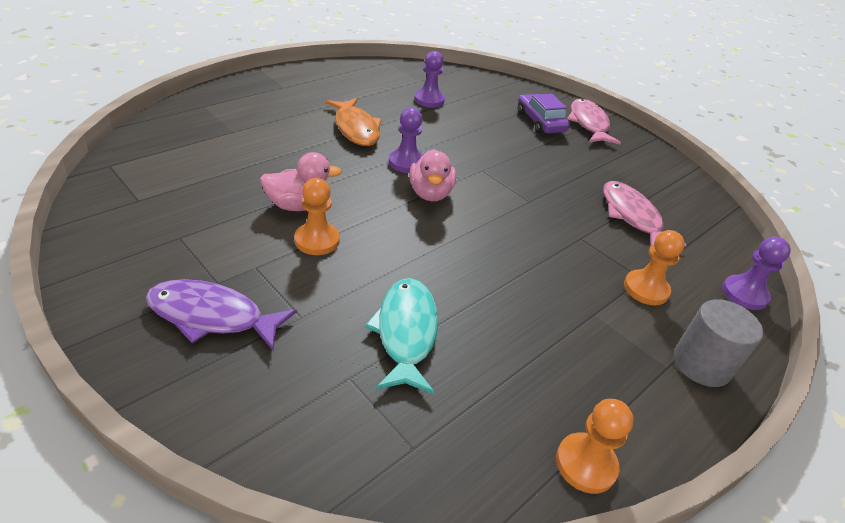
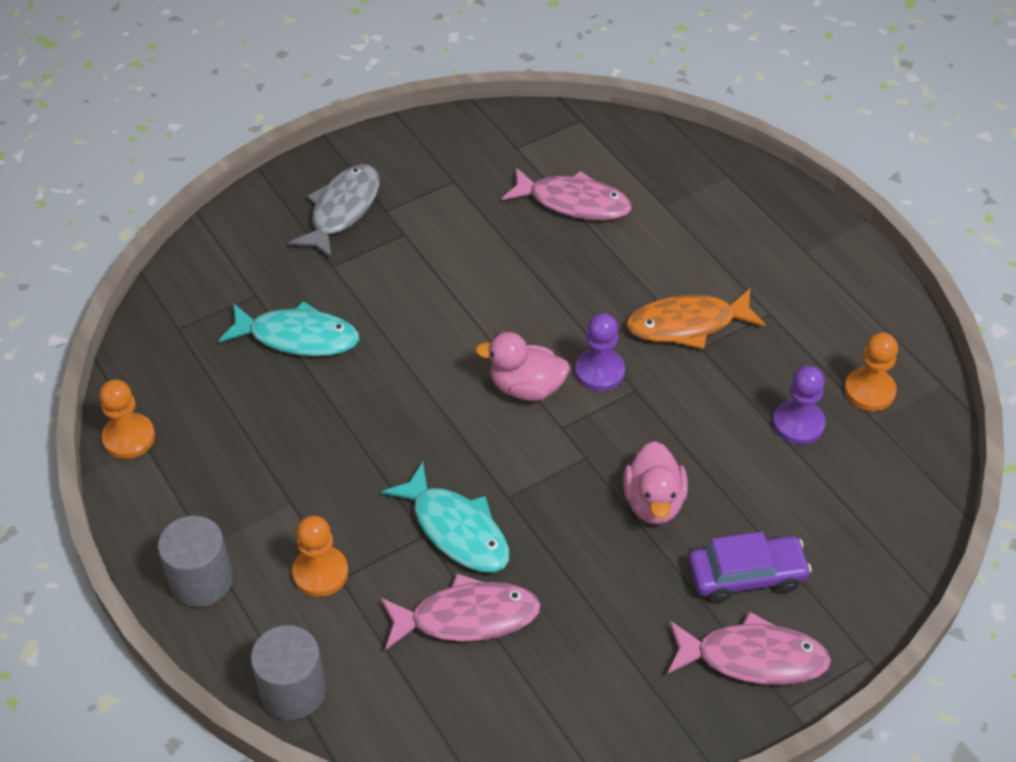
camera: 105 degrees right, 10 degrees up
purple fish [145,279,297,351] -> grey fish [289,164,380,259]
pink duck [260,152,342,211] -> pink duck moved to [623,441,688,525]
orange pawn [294,178,340,255] -> orange pawn moved to [844,333,898,411]
purple pawn [722,237,791,310] -> grey cylinder [251,625,326,720]
none -> turquoise fish [382,462,509,572]
none -> pink fish [502,167,632,220]

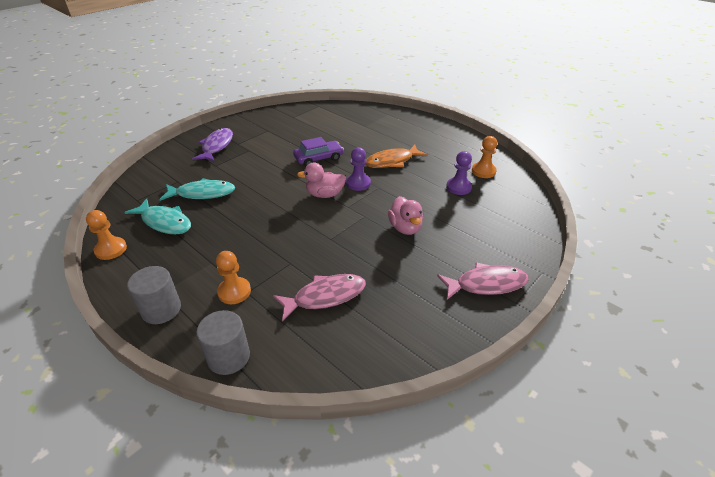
camera: 15 degrees left, 10 degrees down
grey fish [289,164,380,259] -> purple fish [192,128,233,162]
turquoise fish [382,462,509,572] -> turquoise fish moved to [124,198,191,234]
pink fish [502,167,632,220] -> none
purple car [688,532,812,603] -> purple car moved to [293,137,344,166]

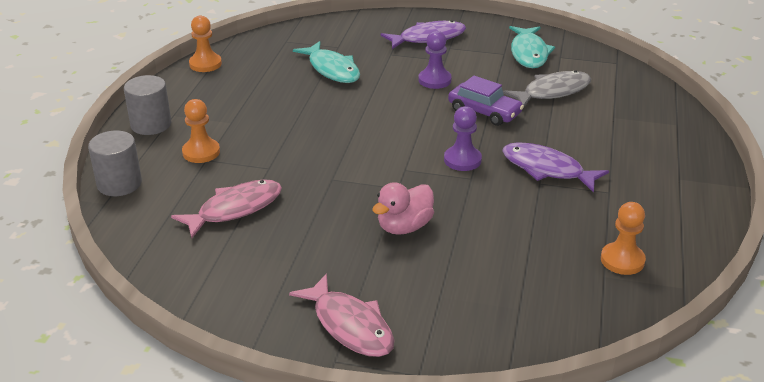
camera: 60 degrees right, 5 degrees down
turquoise fish [124,198,191,234] -> turquoise fish moved to [509,26,555,68]
pink fish [273,274,366,322] -> pink fish turned 75 degrees counterclockwise [171,179,282,238]
pink duck [297,163,346,198] -> none
orange fish [365,144,428,168] -> purple fish [502,142,609,193]
purple pawn [446,151,472,195] -> purple pawn moved to [418,31,452,89]
none -> grey fish [503,70,591,107]

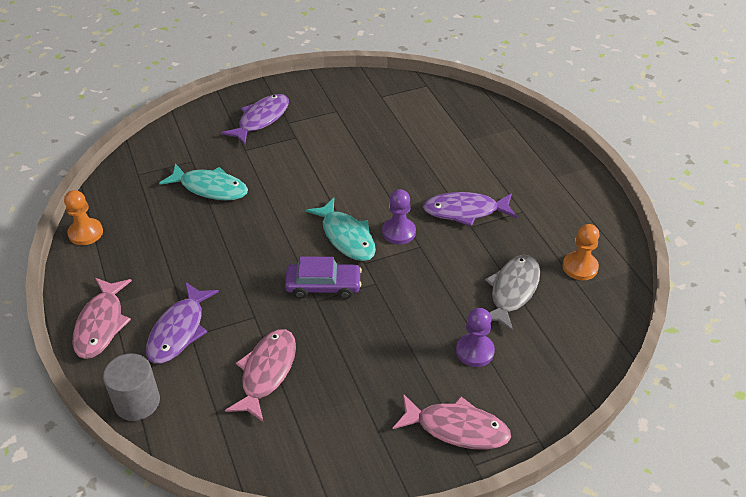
camera: 35 degrees left, 10 degrees up
grey cylinder [124,75,171,135] -> pink fish [72,278,132,359]
orange pawn [182,99,220,163] -> purple fish [146,282,219,364]
pink duck [372,182,434,235] -> none
purple pawn [418,31,452,89] -> purple pawn moved to [456,308,495,367]
purple car [448,76,524,126] -> purple car moved to [285,257,362,299]
grey fish [503,70,591,107] -> grey fish moved to [485,255,540,332]
turquoise fish [509,26,555,68] -> turquoise fish moved to [305,198,376,261]

